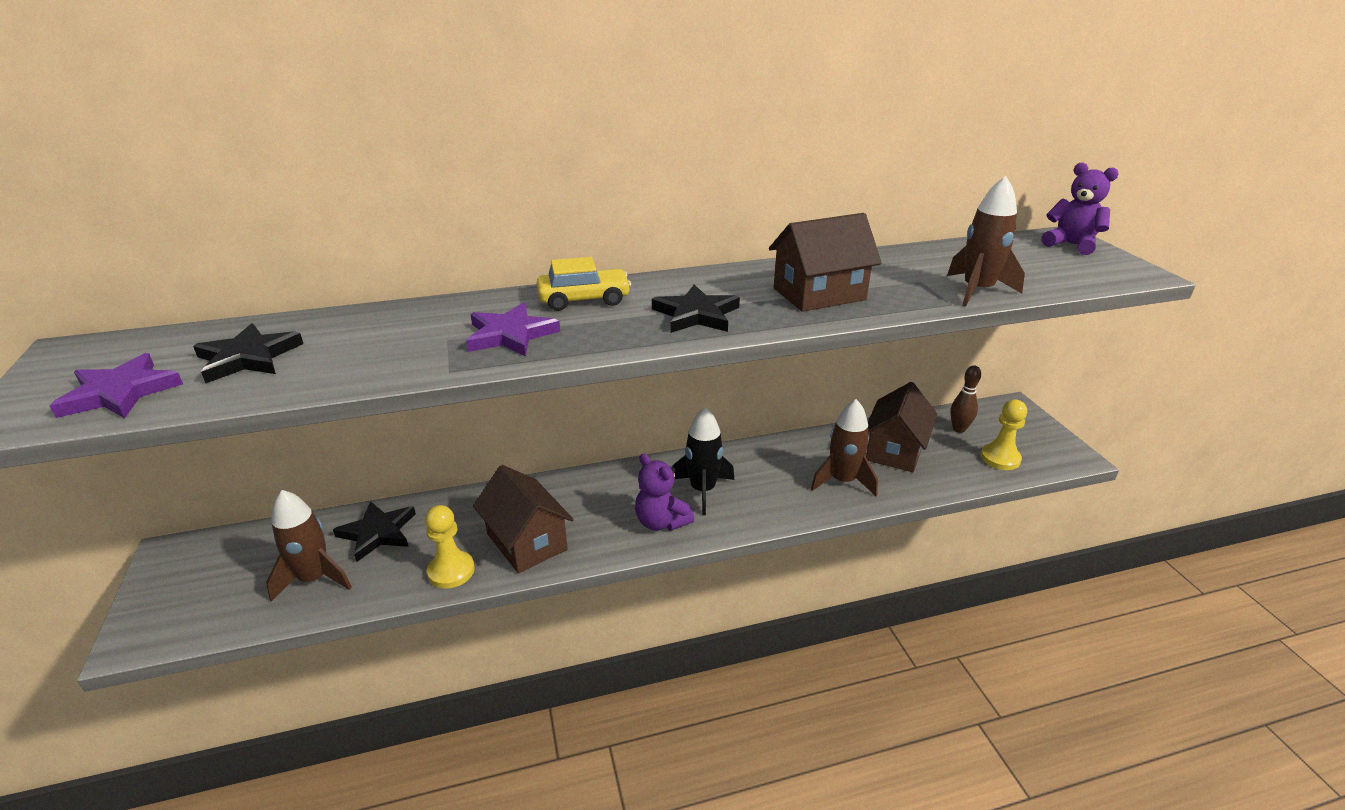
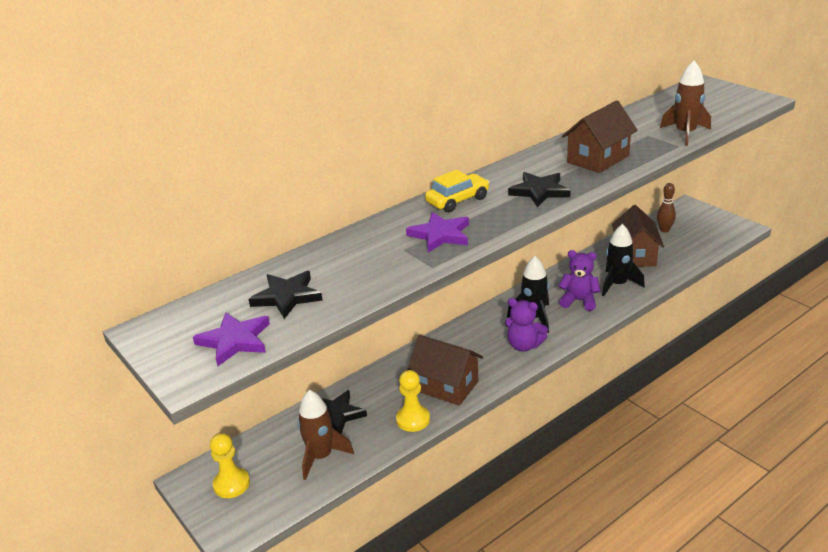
camera: 20 degrees left, 0 degrees up
brown rocket [811,399,878,496] -> black rocket [602,224,645,297]
yellow pawn [981,400,1027,470] -> yellow pawn moved to [210,433,250,498]
purple teddy bear [1041,163,1119,255] -> purple teddy bear moved to [558,250,600,311]

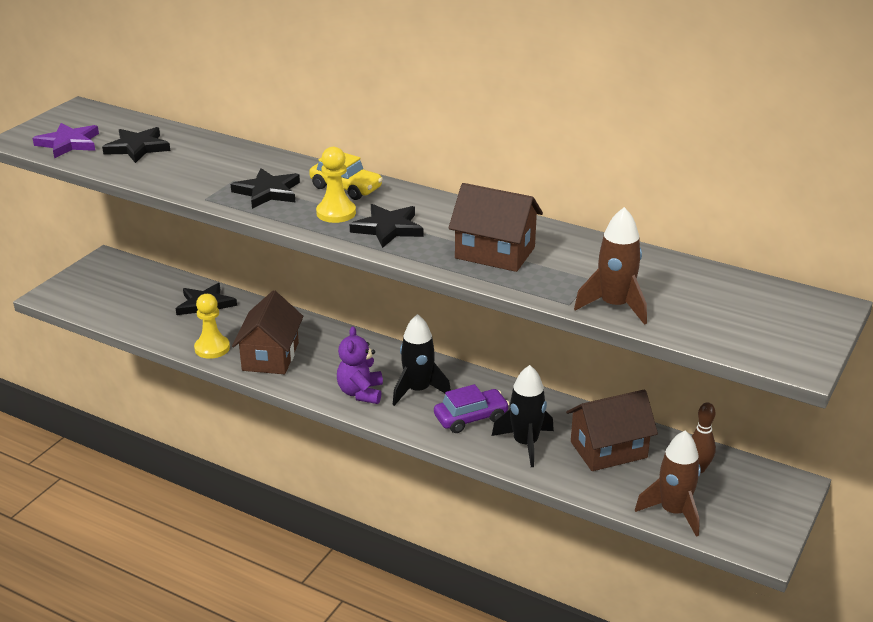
camera: 65 degrees right, 0 degrees up
yellow pawn [210,433,250,498] -> yellow pawn moved to [316,147,356,223]
brown rocket [298,390,354,480] -> brown rocket moved to [635,430,701,537]
purple star [406,212,469,252] -> black star [231,168,300,209]
purple teddy bear [558,250,600,311] -> purple car [434,384,509,433]

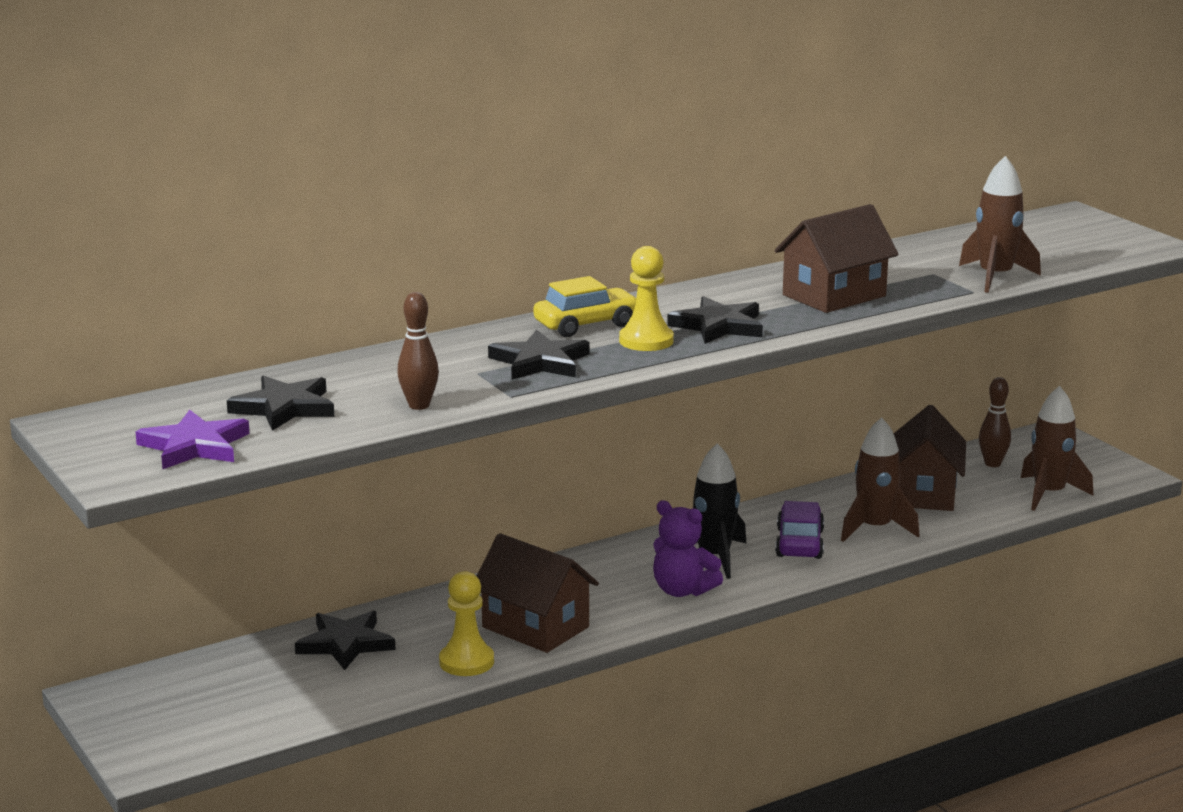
camera: 60 degrees left, 10 degrees down
black rocket [492,365,554,467] -> brown rocket [841,417,920,542]
none -> brown bowling pin [397,292,439,410]

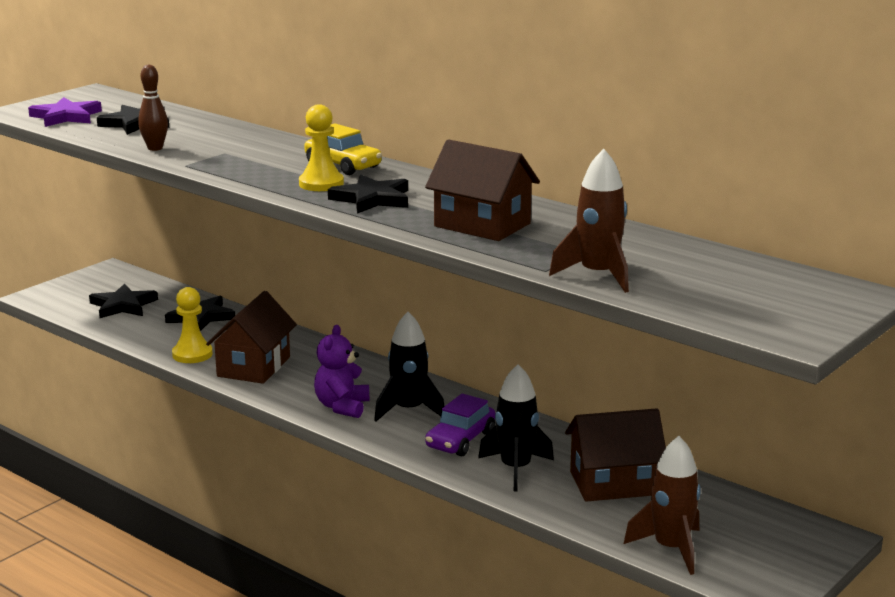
camera: 70 degrees right, 0 degrees up
black star [488,329,589,380] -> black star moved to [89,284,158,318]
purple car [775,501,824,559] -> purple car turned 135 degrees clockwise [425,393,495,457]
brown rocket [841,417,920,542] -> black rocket [478,364,554,491]
brown bowling pin [979,377,1011,467] -> none

